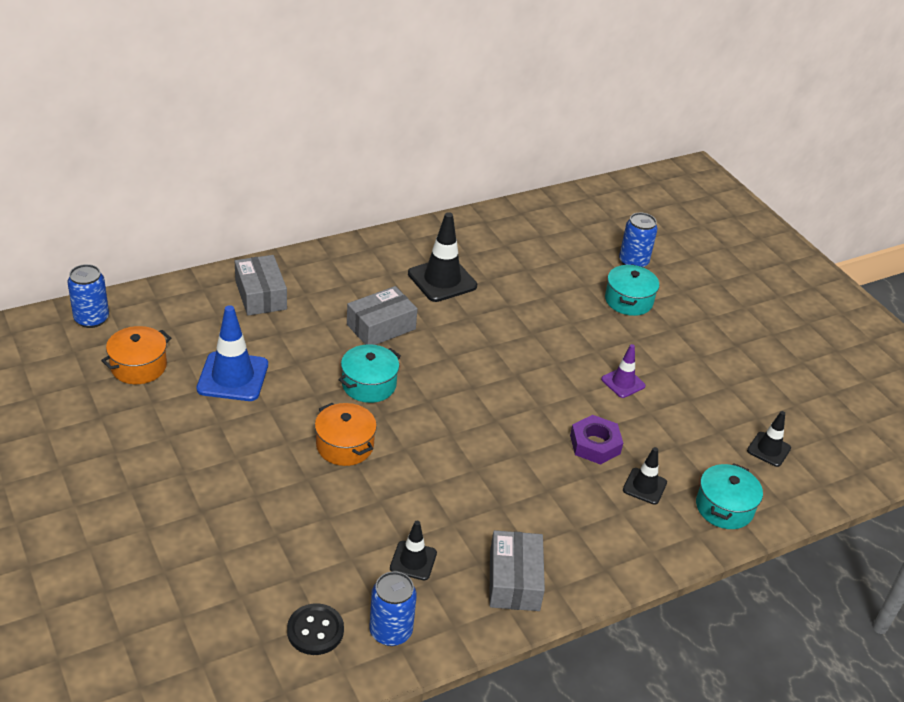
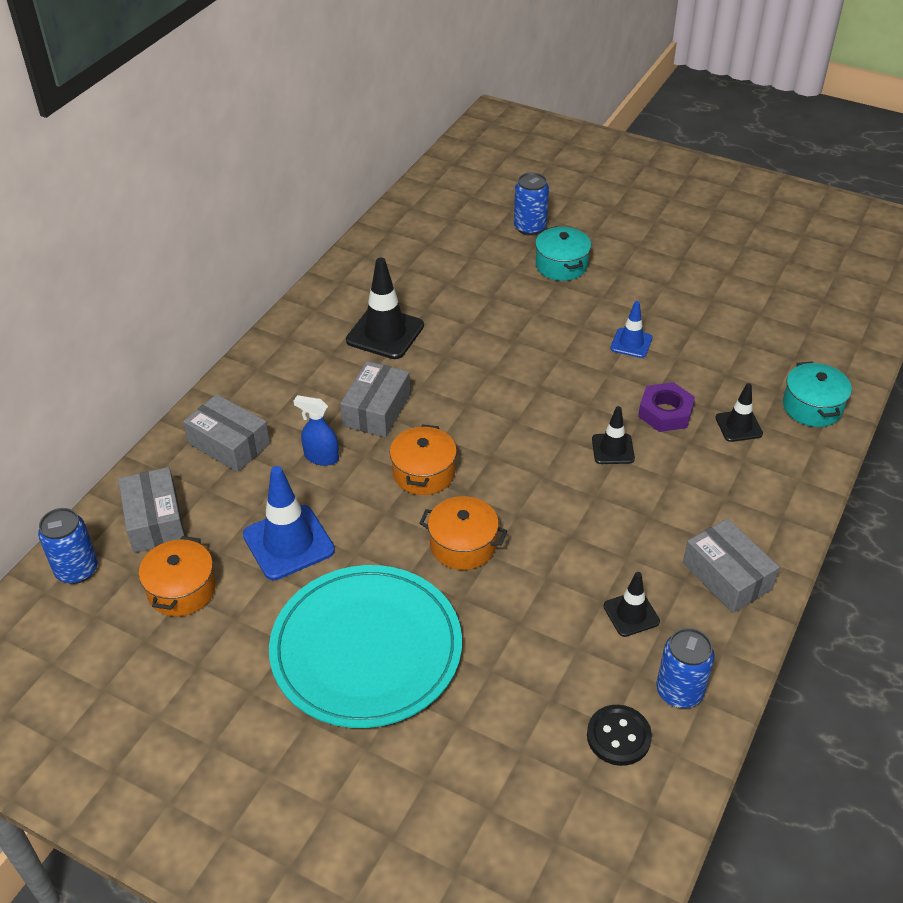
camera: 30 degrees left, 5 degrees up
turquoise pot [338,344,401,403] -> orange pot [390,424,457,495]
purple traffic cone [601,344,646,398] -> blue traffic cone [610,301,652,358]
black traffic cone [747,411,791,467] -> black traffic cone moved to [592,406,635,464]
none -> grey box [118,467,185,553]
none -> turquoise plate [269,565,462,728]
none -> blue spray bottle [294,395,339,466]

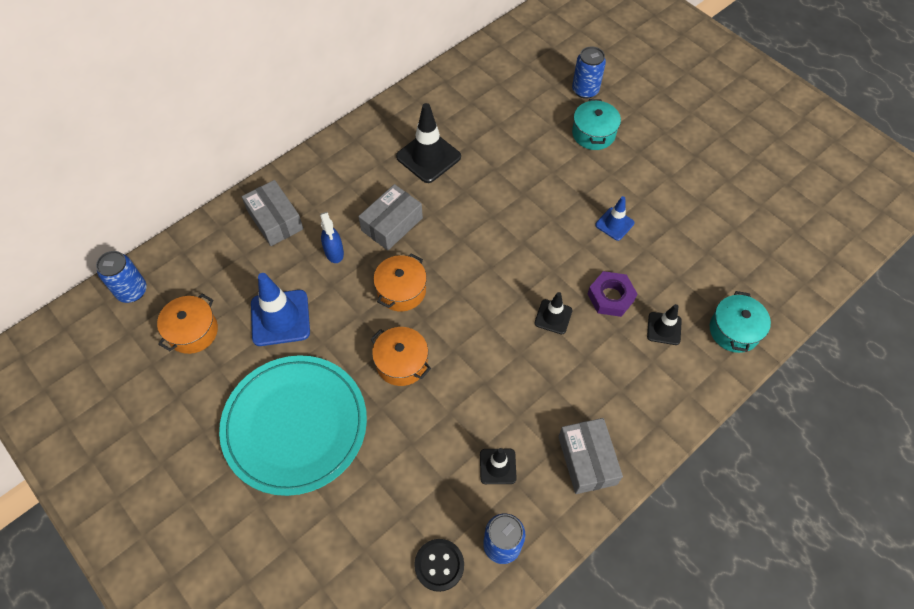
camera: 20 degrees right, 15 degrees up
grey box [118,467,185,553] -> none
blue spray bottle [294,395,339,466] -> blue spray bottle turned 150 degrees counterclockwise [320,212,344,263]

